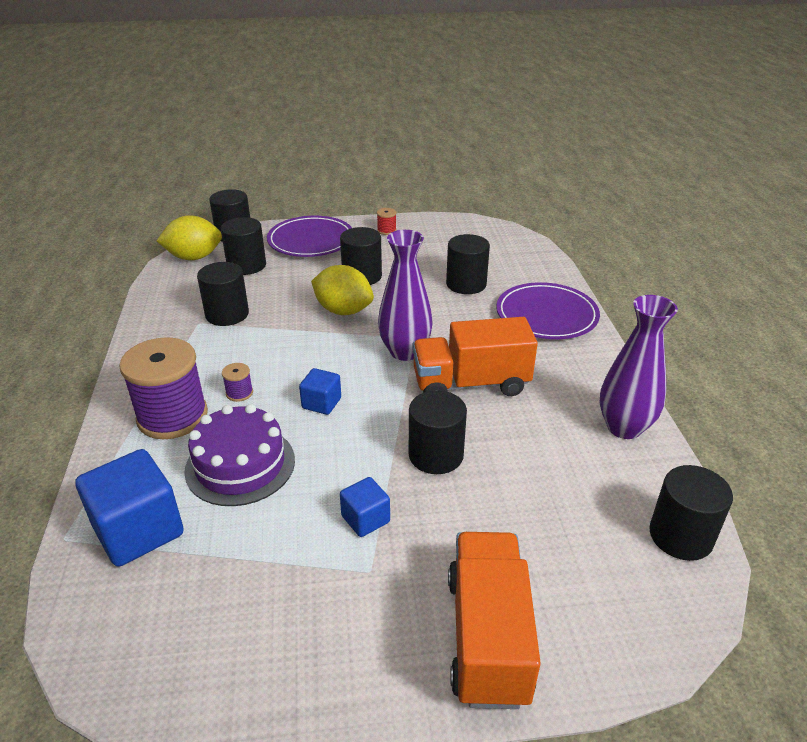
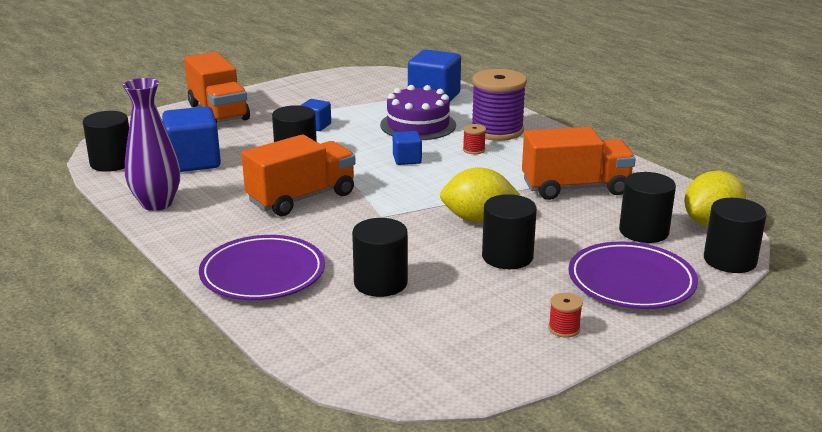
camera: 150 degrees right, 10 degrees down
black cylinder [197,262,249,326] -> orange truck [522,127,636,200]
purple spool [222,363,253,402] -> red spool [463,124,486,154]
purple vase [378,230,433,361] -> none
none -> blue cube [162,106,221,172]

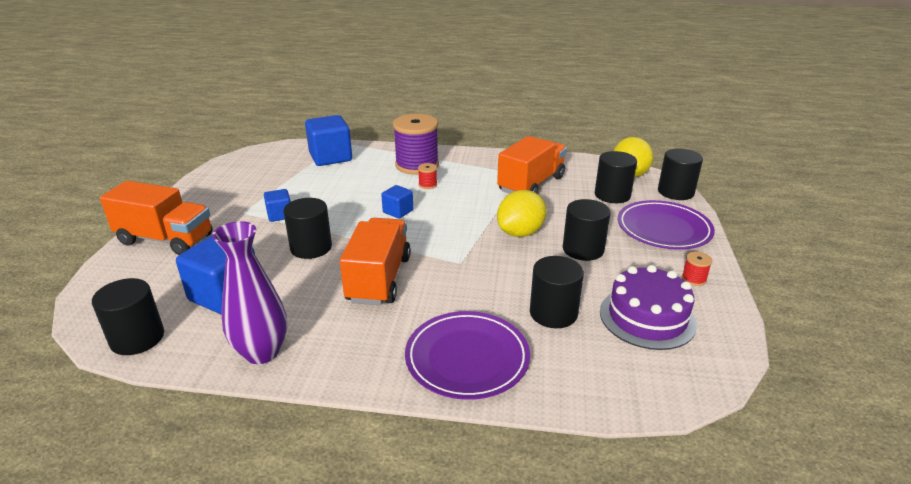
camera: 45 degrees left, 5 degrees up
purple cake [380,85,456,140] -> purple cake moved to [600,265,697,350]

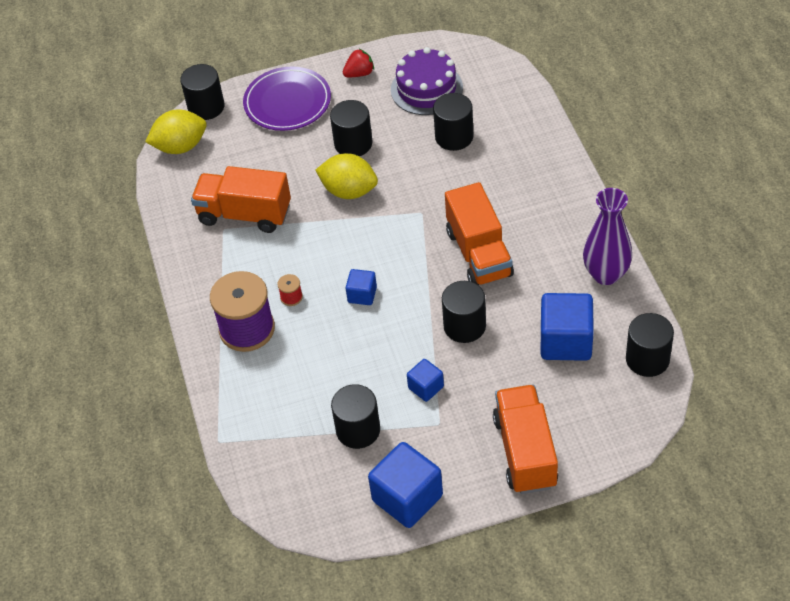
camera: 110 degrees left, 20 degrees up
blue cube [305,115,352,166] -> blue cube moved to [368,442,443,528]
orange truck [340,218,411,305] -> orange truck turned 90 degrees counterclockwise [445,182,514,285]
purple plate [405,311,530,400] -> none
black cylinder [595,151,637,203] -> black cylinder moved to [331,384,380,449]
red spool [682,252,712,286] -> red strawberry [343,49,374,77]

